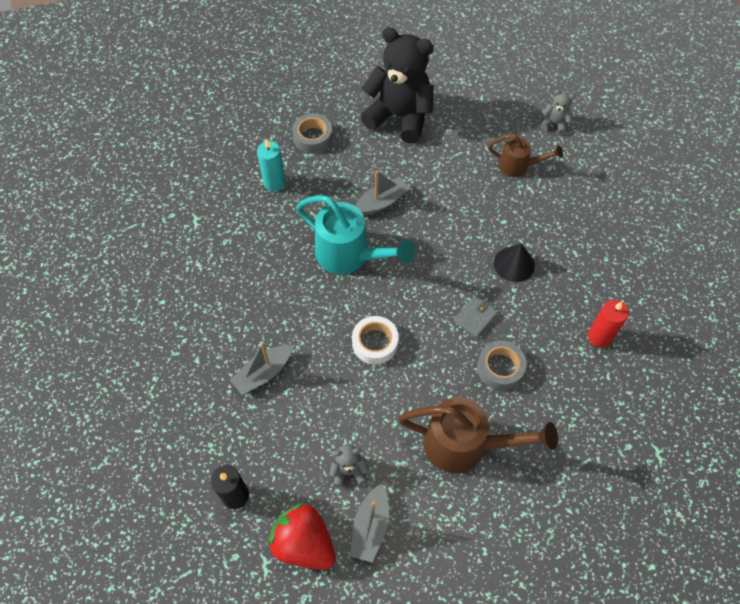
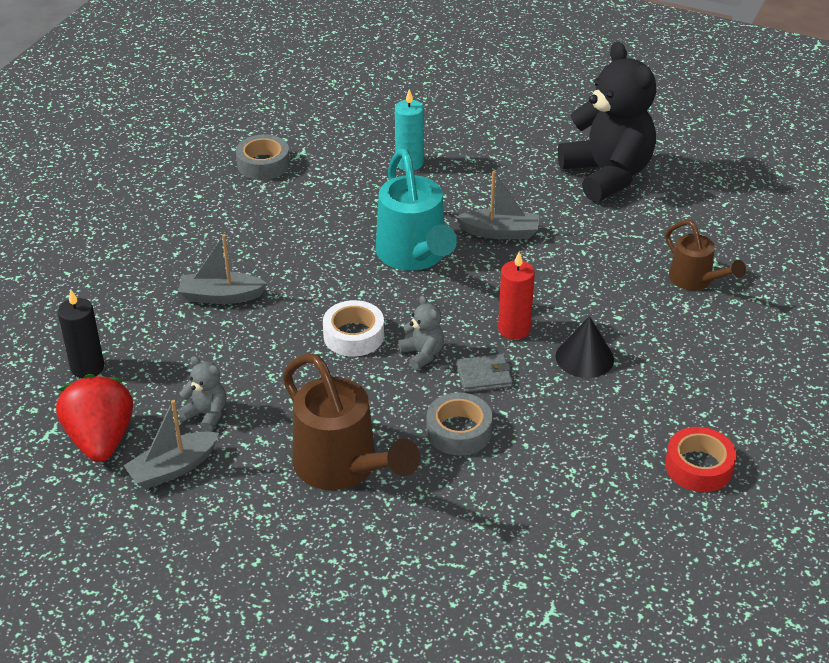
camera: 40 degrees right, 20 degrees down
grey tape [292,113,333,153] -> grey tape moved to [236,134,290,180]
grey teddy bear [540,89,576,135] -> grey teddy bear moved to [399,295,444,370]
red candle [588,300,629,348] -> red candle moved to [498,252,535,340]
none -> red tape [665,427,736,492]

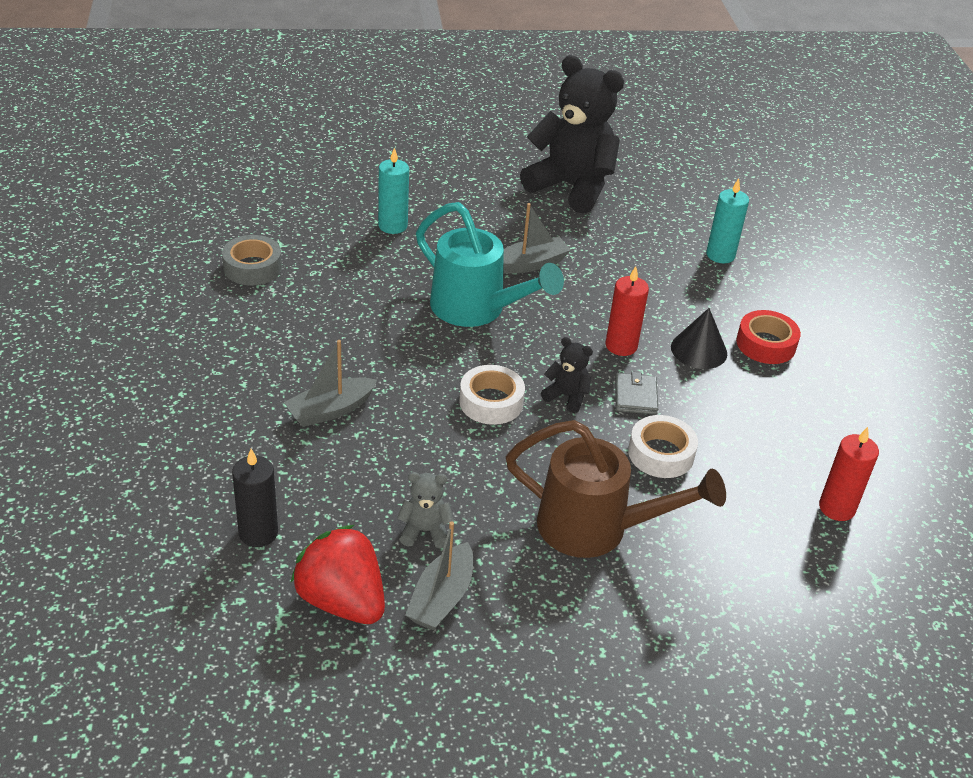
camera: 35 degrees left, 0 degrees up
grey teddy bear [399,295,444,370] -> black teddy bear [541,337,593,413]
grey tape [426,393,493,456] -> white tape [628,415,698,478]
grey wallet [456,354,513,392] -> grey wallet turned 45 degrees counterclockwise [615,372,658,415]
brown watering can [665,220,746,291] -> turquoise candle [706,178,749,263]
red tape [665,427,736,492] -> red tape moved to [736,310,801,364]
none -> red candle [819,427,879,521]

